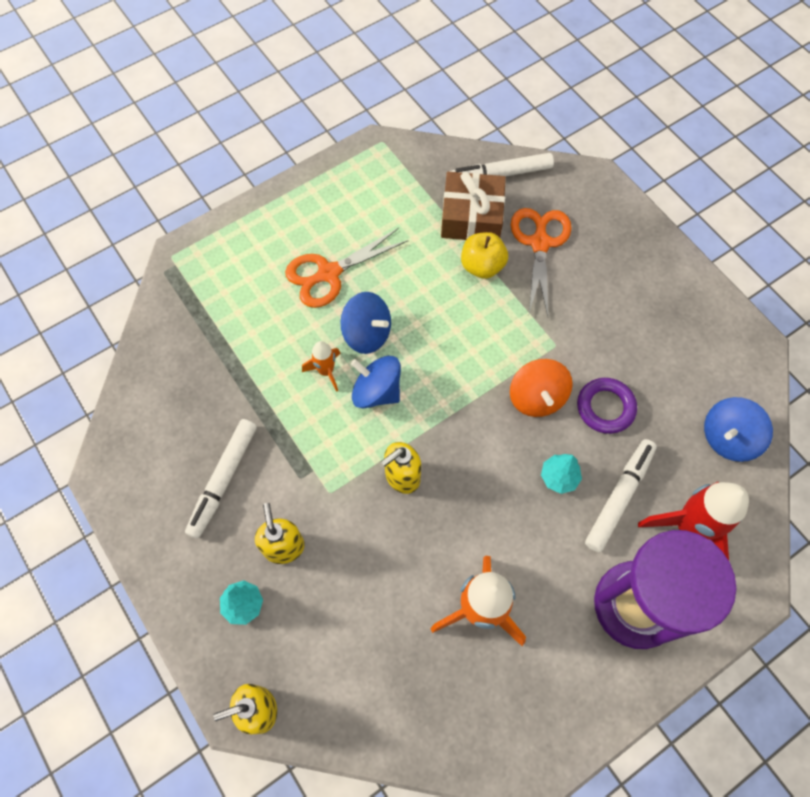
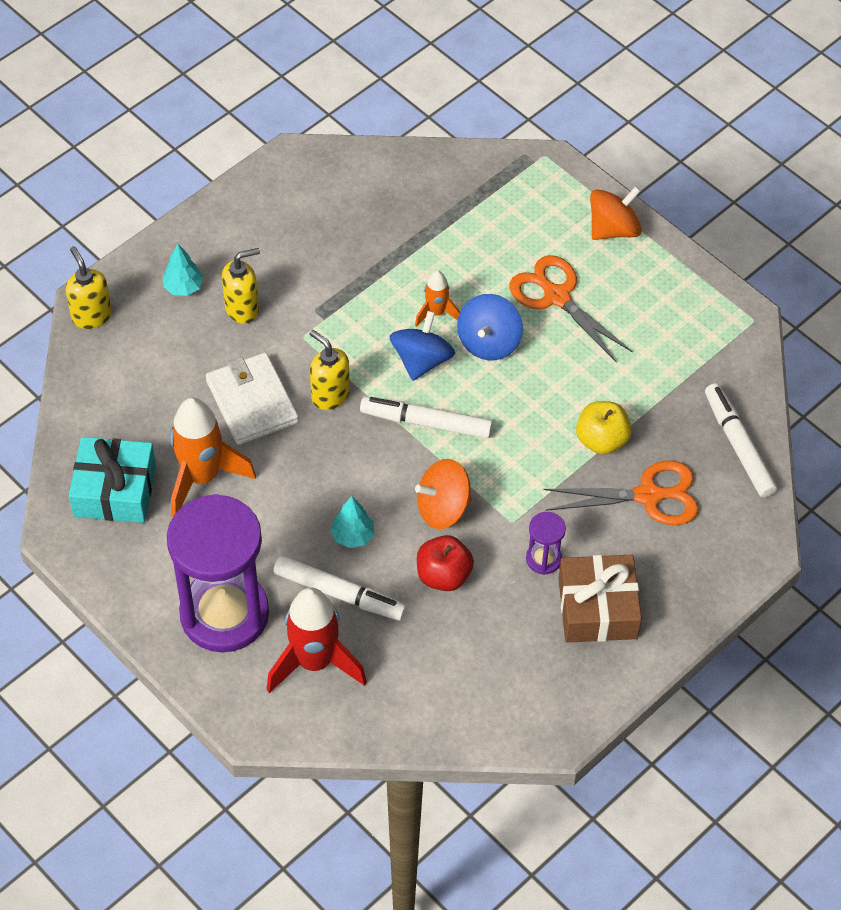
camera: 80 degrees right, 10 degrees down
white marker [185,419,257,539] -> white marker moved to [360,397,493,438]
brown gift [441,172,506,240] -> brown gift moved to [558,555,642,643]
purple ring [577,378,637,434] -> red apple [417,535,474,591]
blue spinning top [704,397,773,462] -> none
none -> turquoise gift [69,437,156,523]
none -> white wallet [206,353,299,445]
none -> purple hourglass [526,512,566,575]
none -> orange spinning top [590,186,642,240]

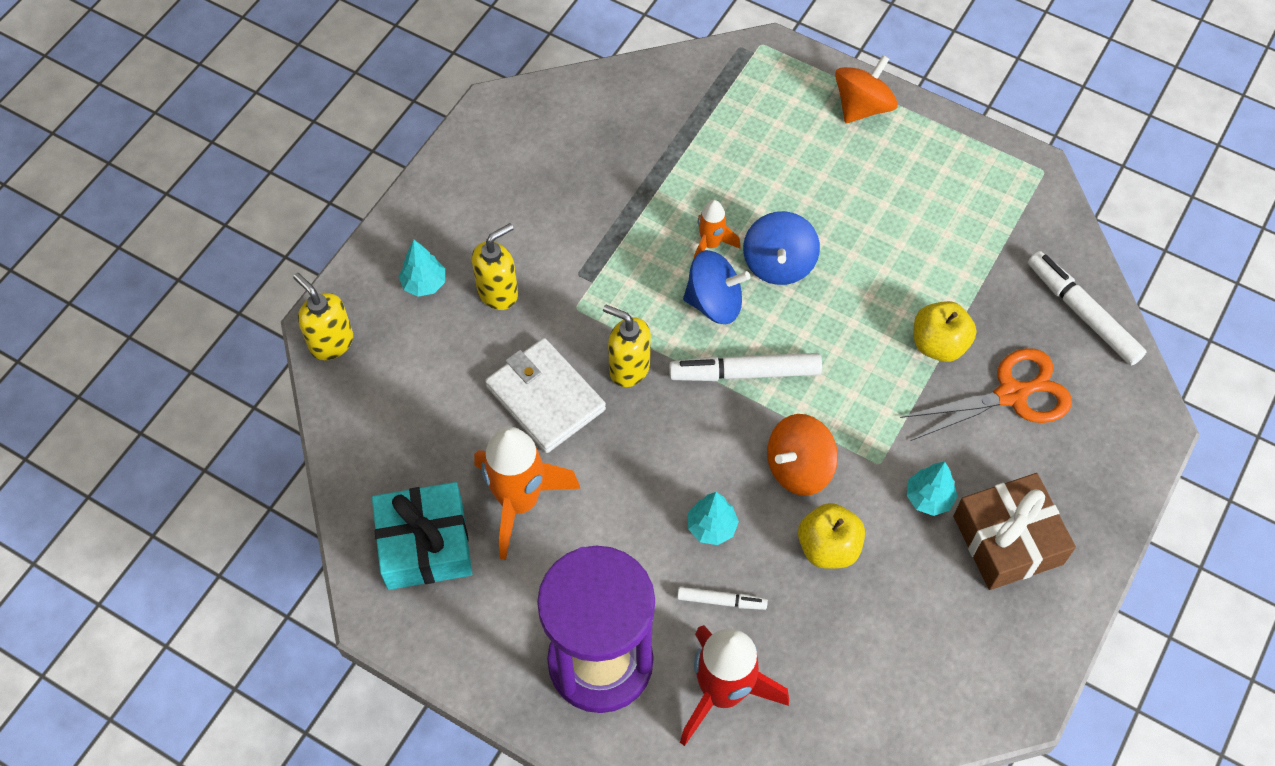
camera: 15 degrees left, 5 degrees up
white marker [273,556,407,621] -> white marker [677,587,768,610], size x0.55
blue spinning top [389,311,455,381] -> blue spinning top turned 90 degrees clockwise [683,250,750,324]
red apple [417,535,474,591] -> yellow apple [798,503,865,569]
orange scissors [509,255,633,363] -> none
purple hourglass [526,512,566,575] -> turquoise tree [906,462,958,516]

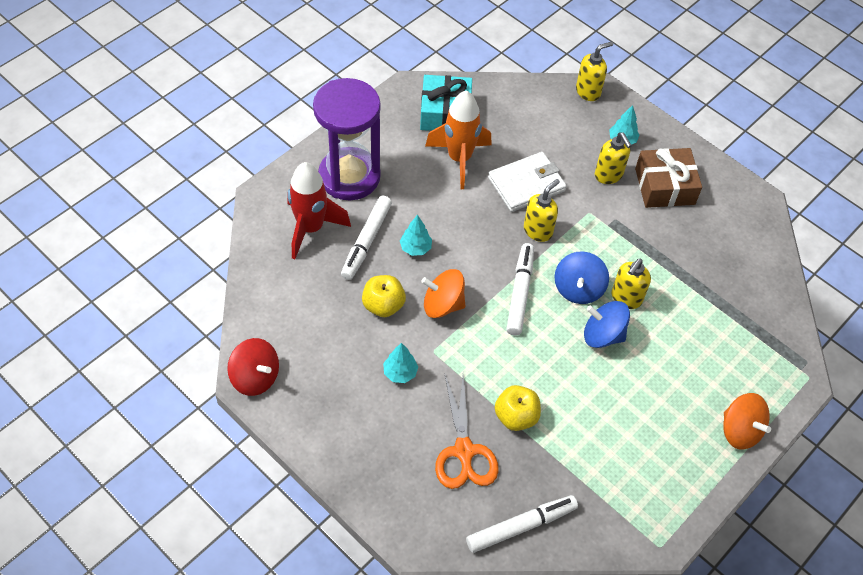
camera: 100 degrees right, 5 degrees down
white marker [677,587,768,610] -> white marker [341,196,392,280], size x1.82
orange rocket [694,200,741,258] -> yellow soap dispenser [611,259,651,309]
orange spinning top [767,414,838,496] -> orange spinning top turned 60 degrees counterclockwise [422,269,466,318]
brown gift [953,473,1076,590] -> brown gift moved to [635,148,702,208]
none -> red spinning top [227,338,279,396]

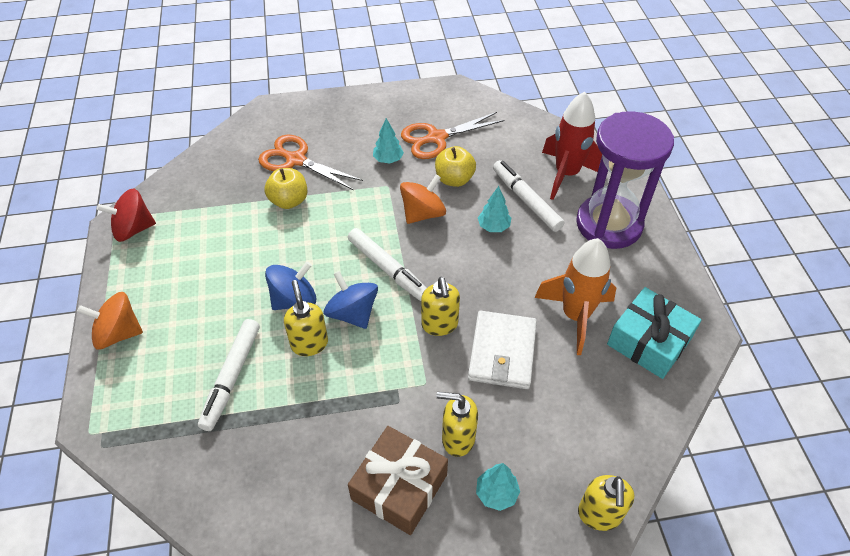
camera: 130 degrees right, 5 degrees down
red spinning top [227,338,279,396] -> red spinning top moved to [97,189,156,242]
white marker [466,495,578,553] -> white marker moved to [198,319,260,431]
none -> orange scissors [401,112,504,159]

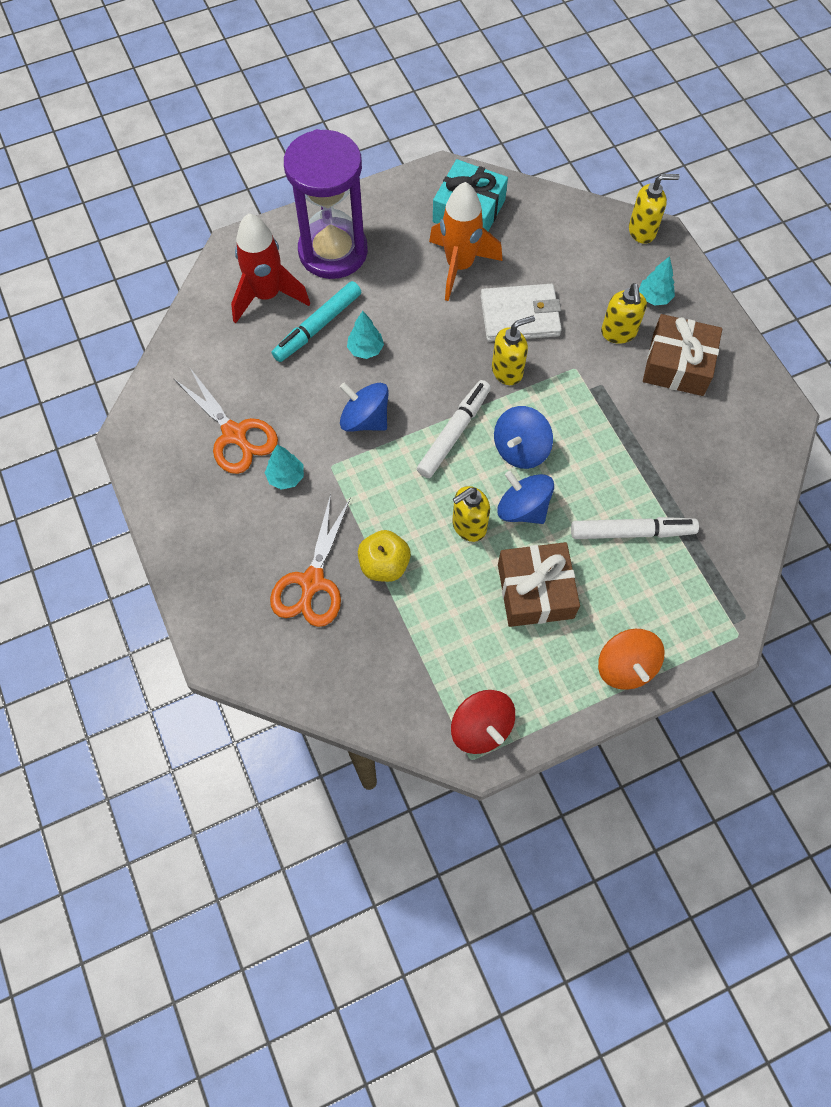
camera: 105 degrees left, 15 degrees up
yellow soap dispenser [284,280,328,356] -> yellow soap dispenser moved to [452,486,490,542]
orange spinning top [400,174,446,224] -> blue spinning top [340,382,388,432]
yellow apple [435,146,476,187] -> none
white marker [493,160,564,232] -> turquoise marker [272,281,361,362]
none -> brown gift [498,542,580,627]

